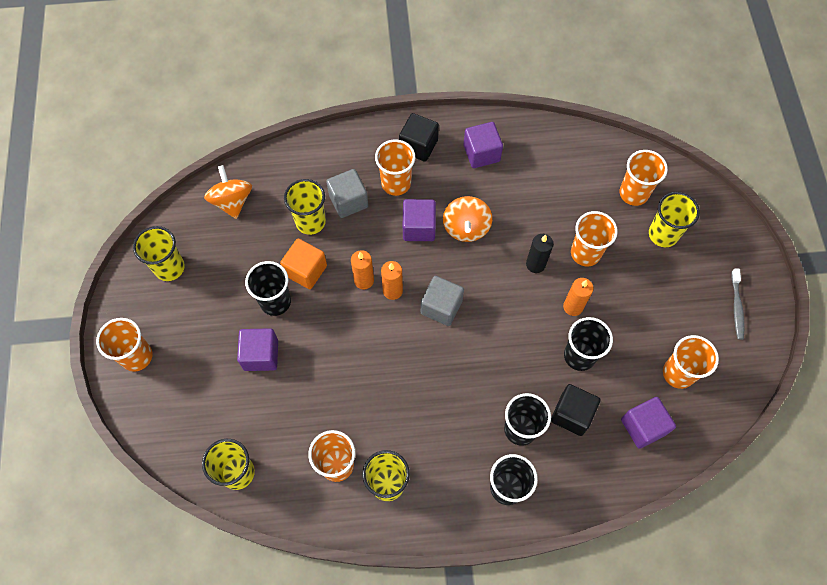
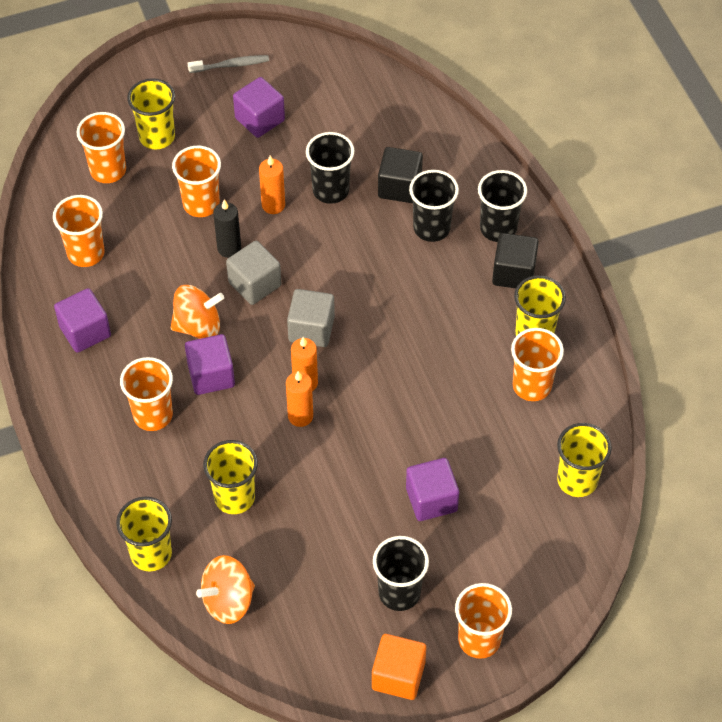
camera: 105 degrees left, 10 degrees down
yellow cup [133,226,185,281] -> yellow cup moved to [116,497,172,571]
black cup [245,261,291,316] -> black cup moved to [373,536,429,611]
orange cube [280,238,327,289] -> orange cube moved to [372,634,426,700]
grey cube [326,169,368,218] -> grey cube moved to [226,241,281,305]
black cube [399,113,439,161] -> black cube moved to [492,233,539,288]
purple cube [621,397,676,449] -> purple cube moved to [233,77,285,138]
orange cup [663,335,719,389] -> orange cup moved to [53,195,105,267]

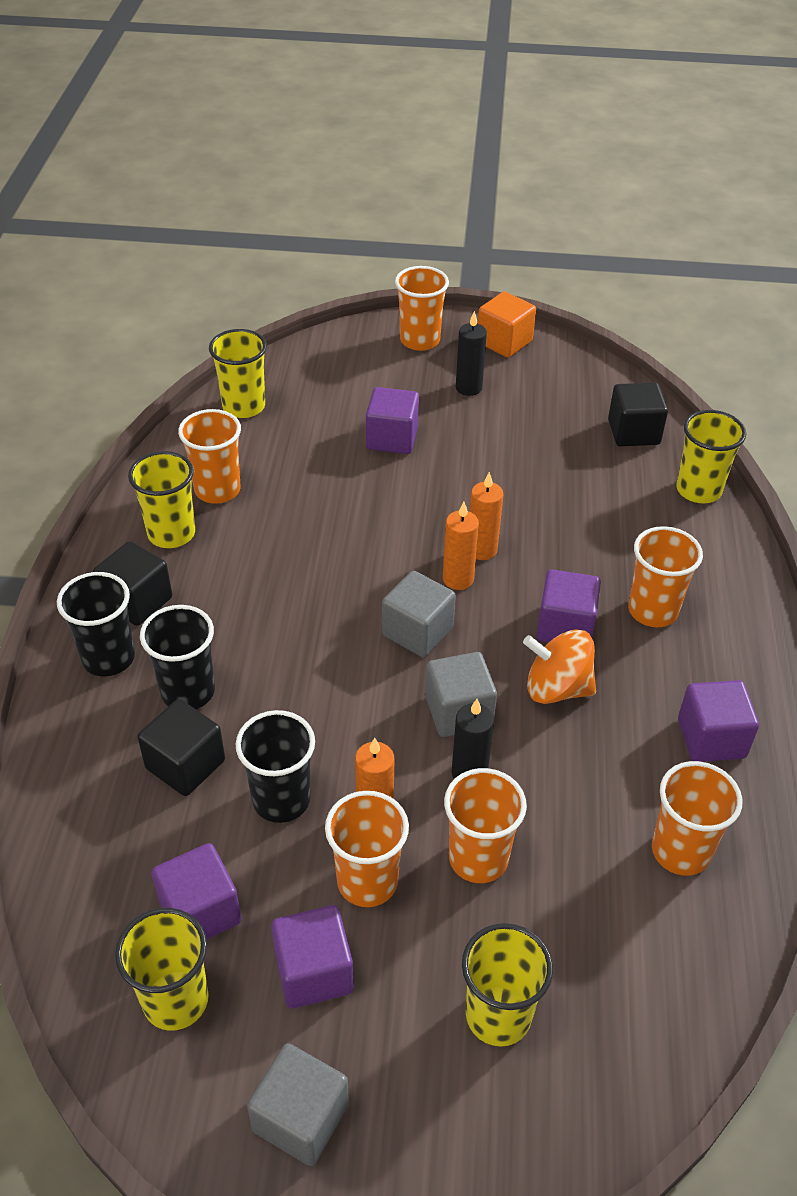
camera: 155 degrees left, 10 degrees down
orange cup [77,112,126,183] -> orange cup moved to [325,791,409,907]
grey toothbrush [188,55,269,73] -> grey cube [247,1043,349,1166]
orange spinning top [196,555,255,624] -> black cube [608,383,668,446]
yellow cup [203,440,258,514] -> yellow cup moved to [115,908,209,1030]
black cup [373,536,429,611] -> black candle [456,311,487,396]
none -> purple cube [151,843,241,940]

